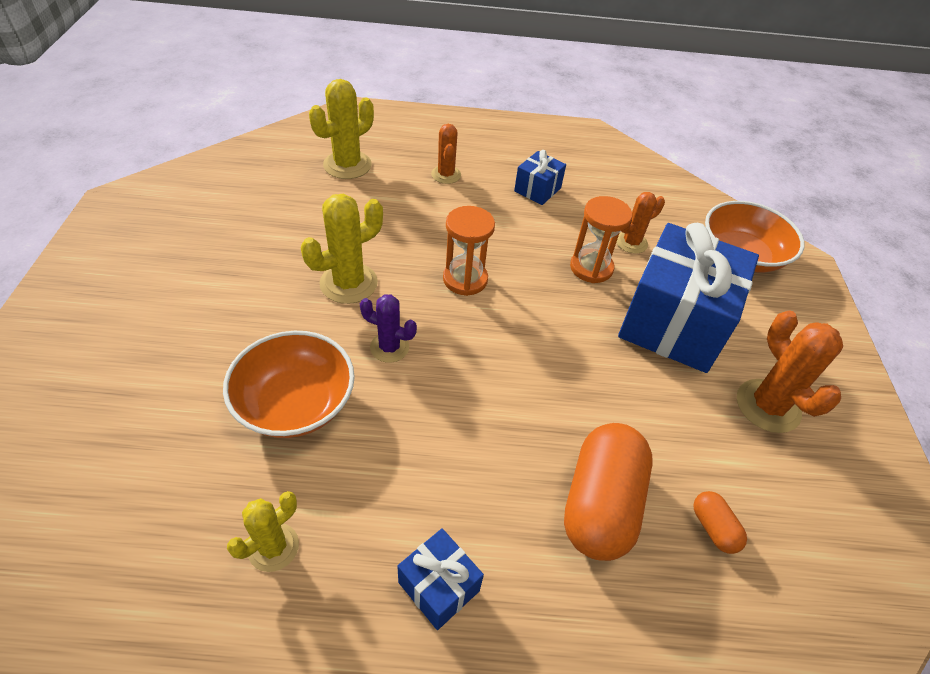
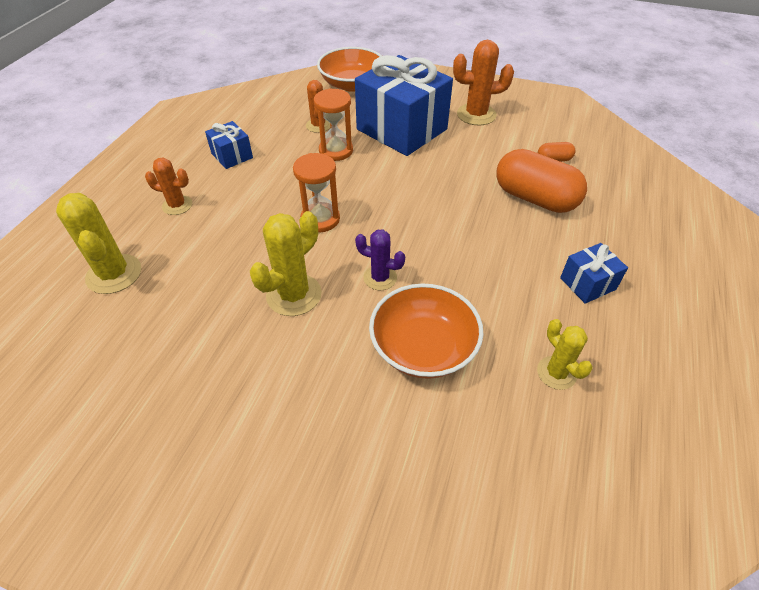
camera: 70 degrees left, 0 degrees up
yellow cactus [301,194,383,304] -> yellow cactus turned 60 degrees clockwise [250,211,322,316]
purple cactus [360,294,417,363] -> purple cactus turned 75 degrees clockwise [355,229,405,290]

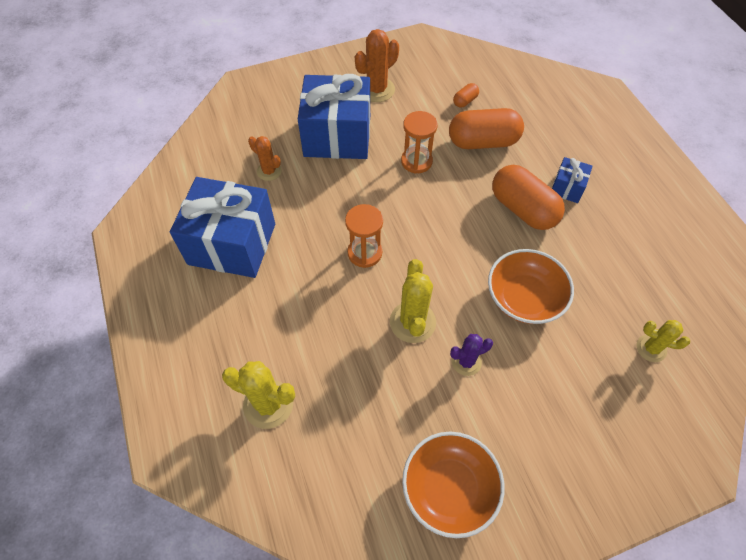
camera: 40 degrees left, 10 degrees up
orange cactus [145,158,192,215] -> none
blue gift [205,121,253,169] -> blue gift [170,177,275,278], size x2.21
orange hourglass [314,88,353,161] -> orange hourglass moved to [401,111,438,174]
orange bowl [317,47,382,92] -> orange bowl moved to [402,432,505,538]
purple cactus [355,229,405,290] -> purple cactus moved to [450,334,493,376]
yellow cactus [537,319,593,390] -> yellow cactus moved to [637,320,690,362]
none -> orange capsule [492,165,565,230]

